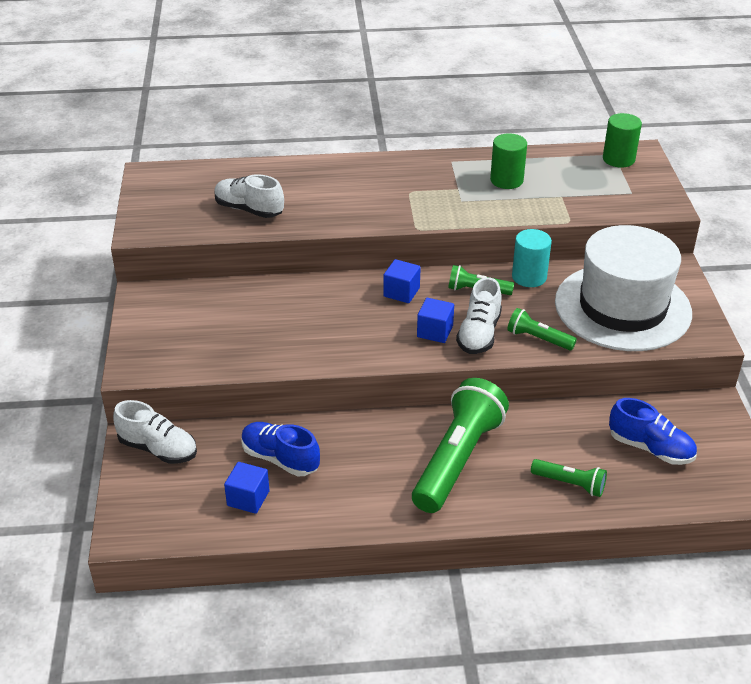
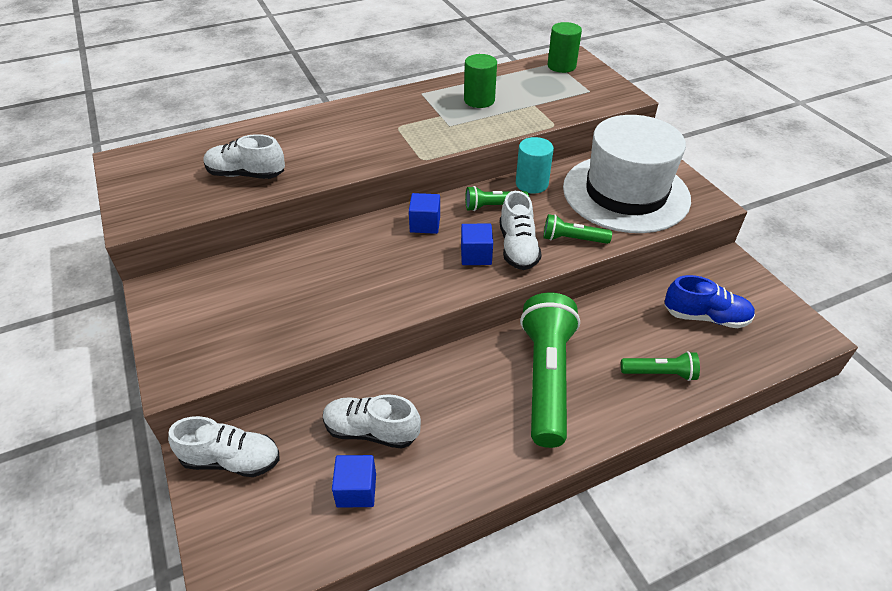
camera: 20 degrees left, 5 degrees up
blue shoe [242,422,320,476] -> white shoe [323,394,421,449]

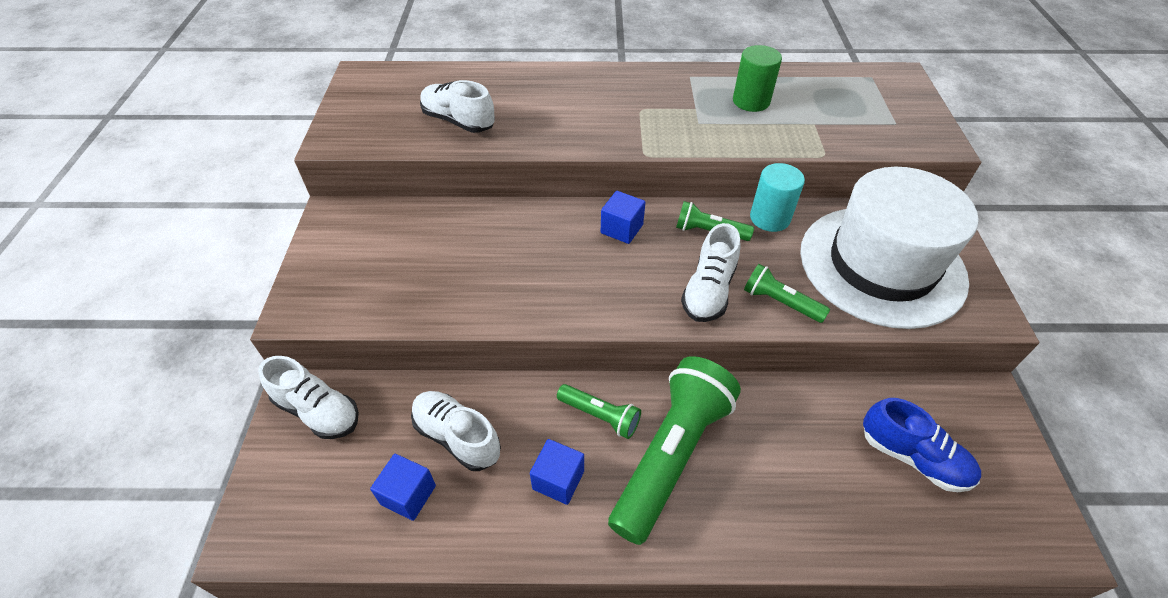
camera: 25 degrees right, 5 degrees up
blue cube [461,224,493,265] -> blue cube moved to [530,439,584,505]
green cylinder [547,22,582,73] -> none
green flashlight [621,351,700,381] -> green flashlight moved to [557,384,641,439]

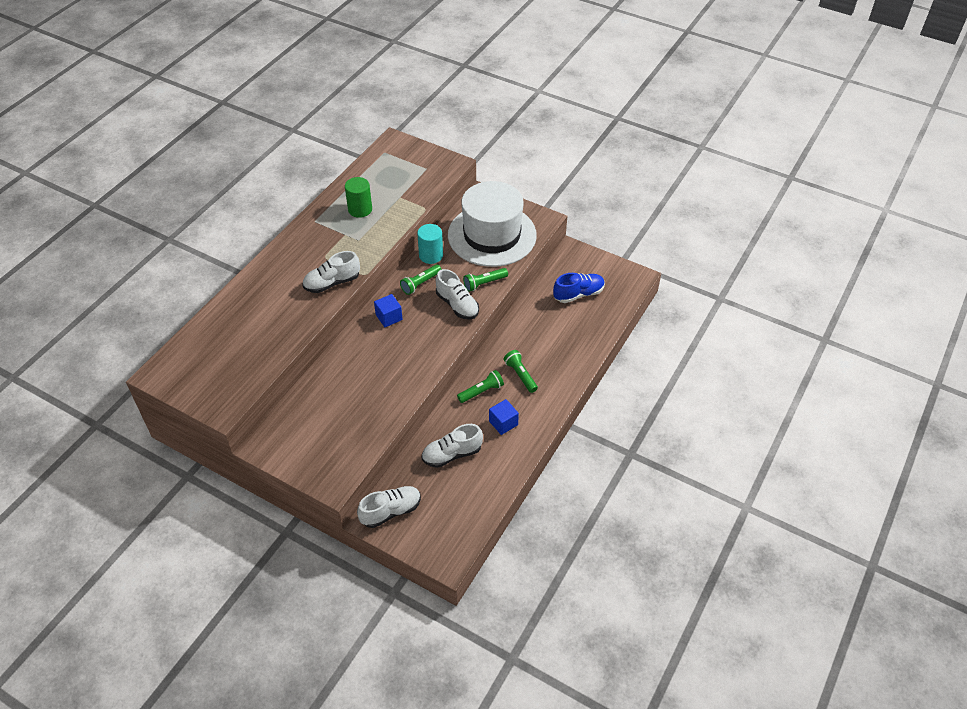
camera: 60 degrees left, 0 degrees up
blue cube [370,454,436,521] -> none
white shoe [420,80,495,133] -> white shoe moved to [302,251,360,293]
green flashlight [608,356,741,545] -> green flashlight [504,350,538,393], size x0.48

